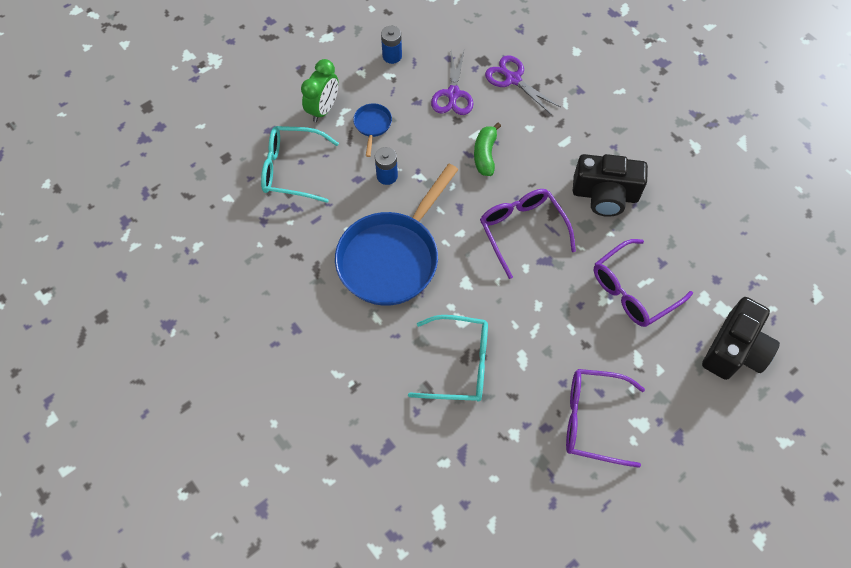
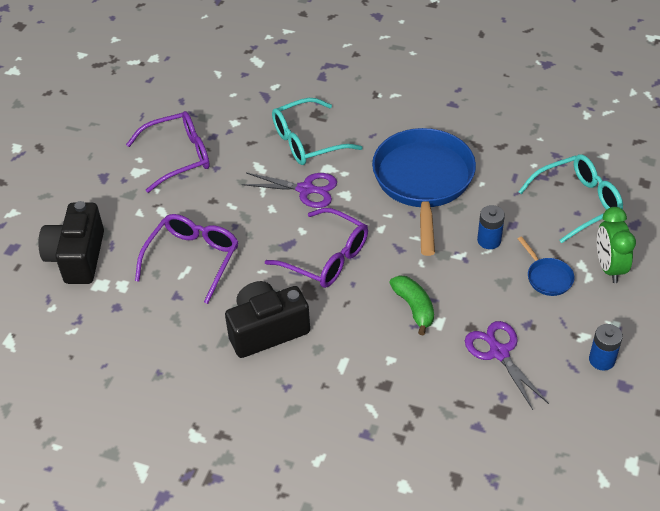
camera: 150 degrees right, 15 degrees down
purple scissors [485,55,561,115] -> purple scissors moved to [242,173,337,208]

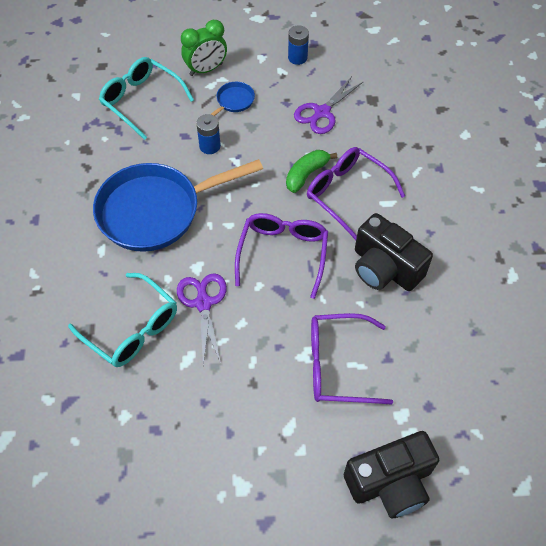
camera: 115 degrees left, 10 degrees up
purple glasses [126,111,210,193] -> purple glasses moved to [307,147,405,240]

